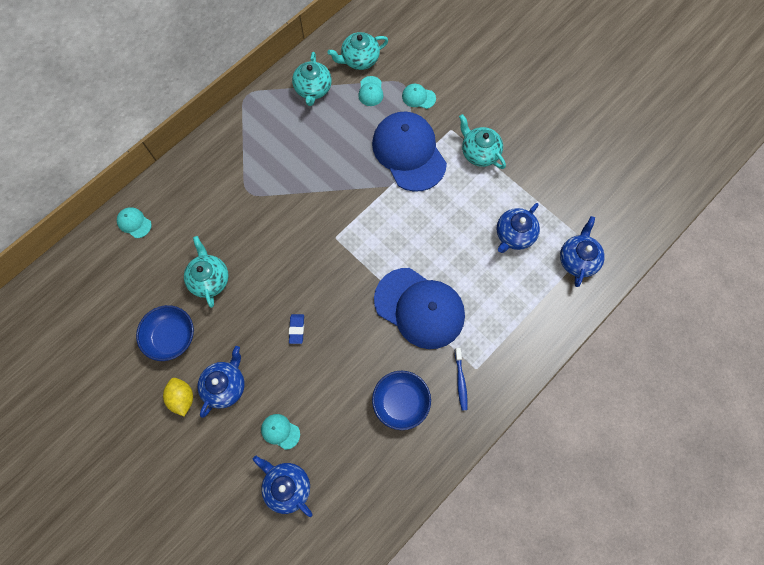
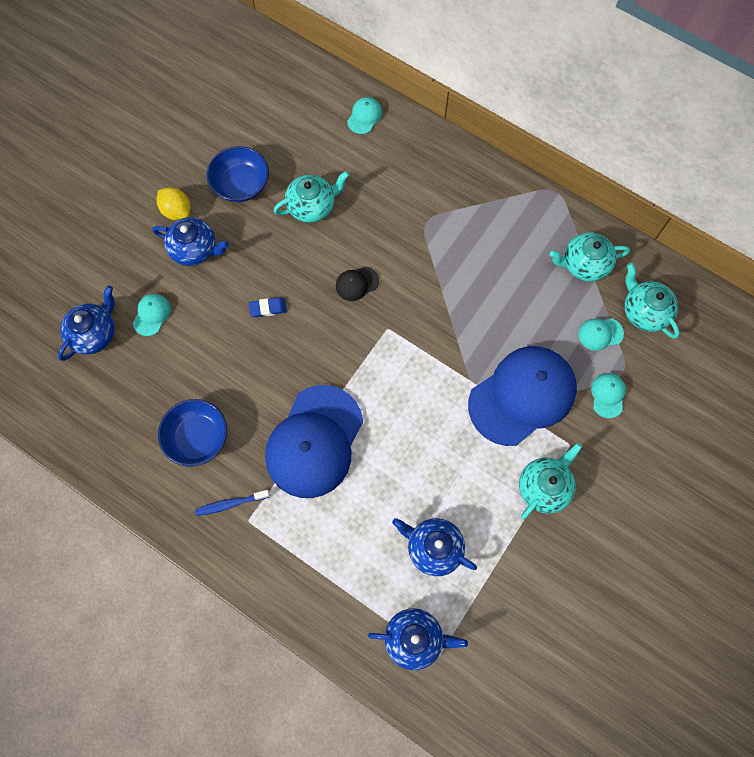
camera: 80 degrees right, 0 degrees up
yellow lemon [163,378,193,416] -> yellow lemon turned 75 degrees clockwise [157,187,191,220]
none -> black cap [336,266,379,301]

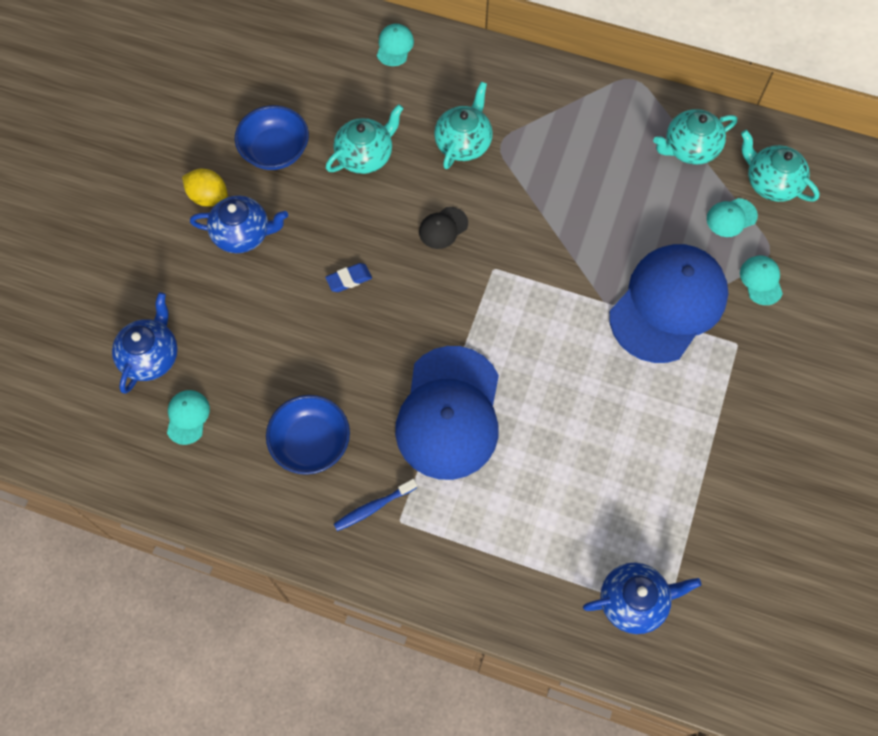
camera: 15 degrees left, 5 degrees down
turquoise cap [133,294,171,336] -> turquoise cap moved to [167,390,210,445]
blue teapot [392,518,477,576] -> none
turquoise teapot [519,443,582,519] -> turquoise teapot moved to [434,82,493,169]

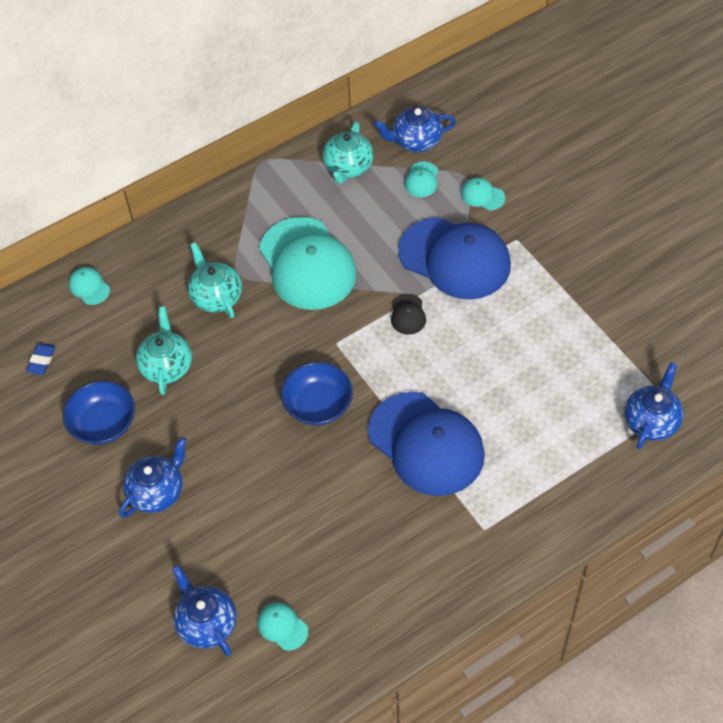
camera: 50 degrees left, 10 degrees down
yellow lemon [182,169,228,207] -> none
blue bowl [266,395,350,475] -> blue bowl moved to [281,362,353,426]
blue eraser [325,263,372,292] -> blue eraser moved to [26,343,56,375]
blue toothbrush [334,479,417,531] -> none
black cap [419,207,468,249] -> black cap moved to [391,294,426,335]
blue cap [609,244,728,363] -> blue cap turned 135 degrees clockwise [398,217,511,300]
turquoise teapot [741,130,820,202] -> blue teapot [374,107,456,152]
none -> turquoise cap [259,217,357,310]

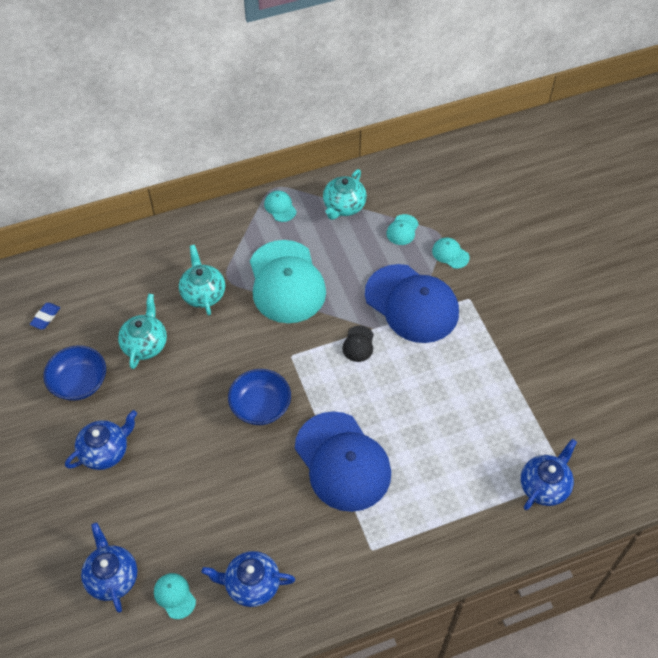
camera: 10 degrees right, 0 degrees up
turquoise cap [69,267,110,305] -> turquoise cap moved to [264,190,297,222]
blue teapot [374,107,456,152] -> blue teapot moved to [202,551,295,607]

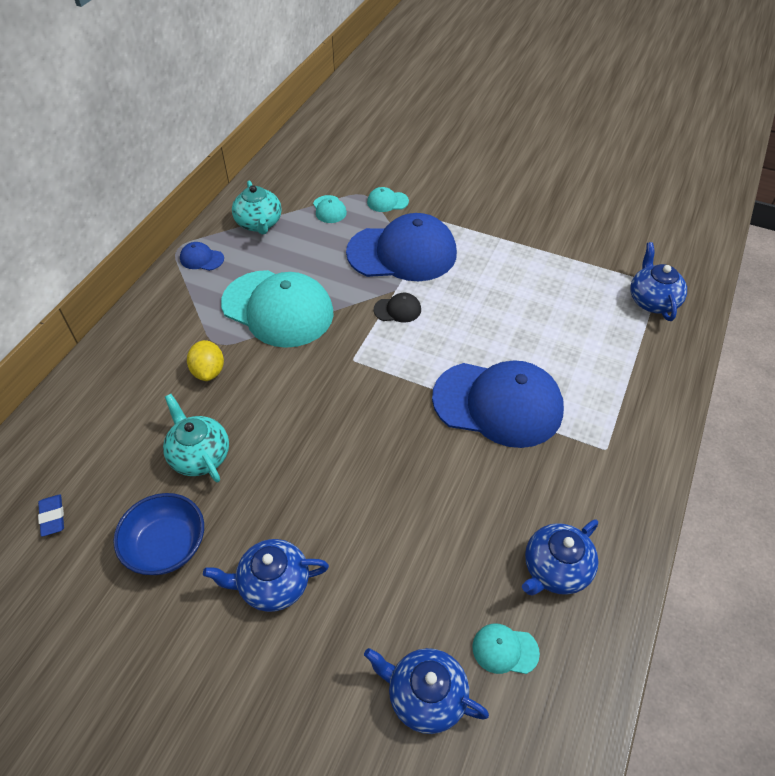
camera: 45 degrees left, 5 degrees down
blue teapot [65,410,137,470] -> blue teapot turned 105 degrees counterclockwise [203,539,329,612]
turquoise teapot [179,245,225,315] -> yellow lemon [187,340,224,381]
blue bowl [228,369,291,425] -> none
turquoise cap [264,190,297,222] -> blue cap [180,242,224,271]
black cap [342,325,374,362] -> black cap turned 60 degrees counterclockwise [374,293,421,323]

